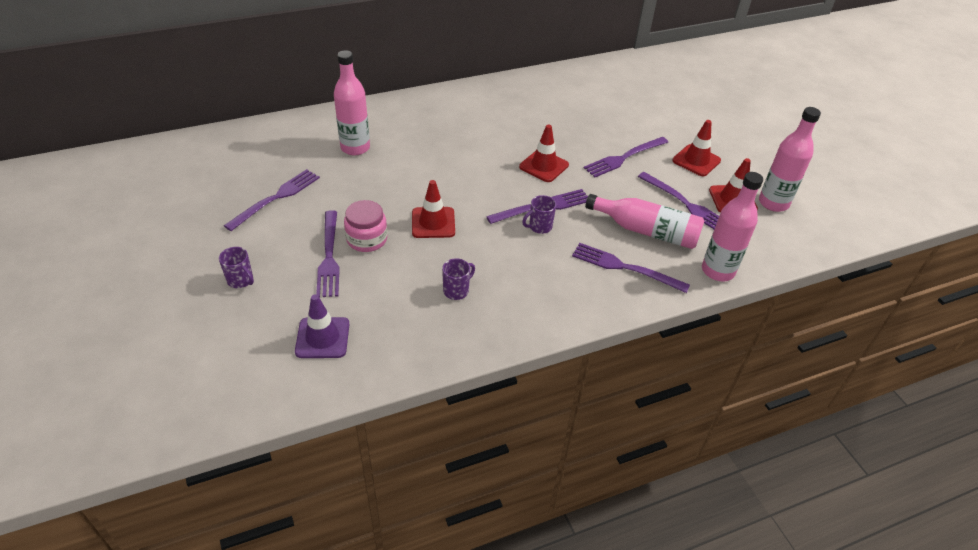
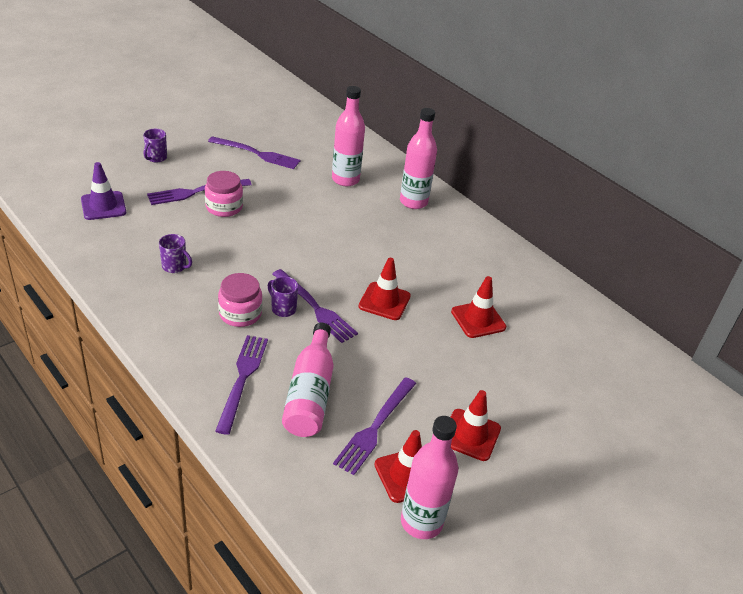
camera: 70 degrees right, 5 degrees down
red traffic cone [412,180,455,238] -> red traffic cone moved to [451,276,506,338]
purple fork [584,137,668,177] -> none
pink bottle [702,172,763,281] -> pink bottle moved to [400,108,437,209]
none -> pink jar [218,273,262,327]

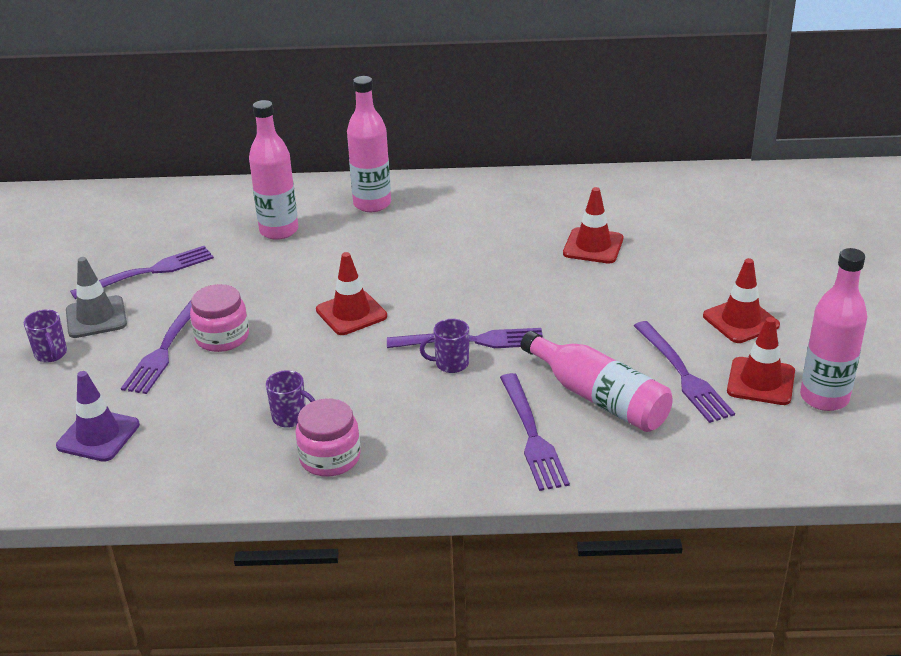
camera: 45 degrees left, 5 degrees down
purple mug [159,234,192,273] -> purple mug turned 45 degrees clockwise [266,370,316,428]
purple fork [215,335,268,435] -> purple fork turned 150 degrees counterclockwise [500,373,570,491]
pink jar [218,273,262,327] -> pink jar moved to [295,398,361,477]
red traffic cone [358,258,411,320] -> red traffic cone moved to [316,252,387,335]
none -> grey traffic cone [66,257,127,338]

